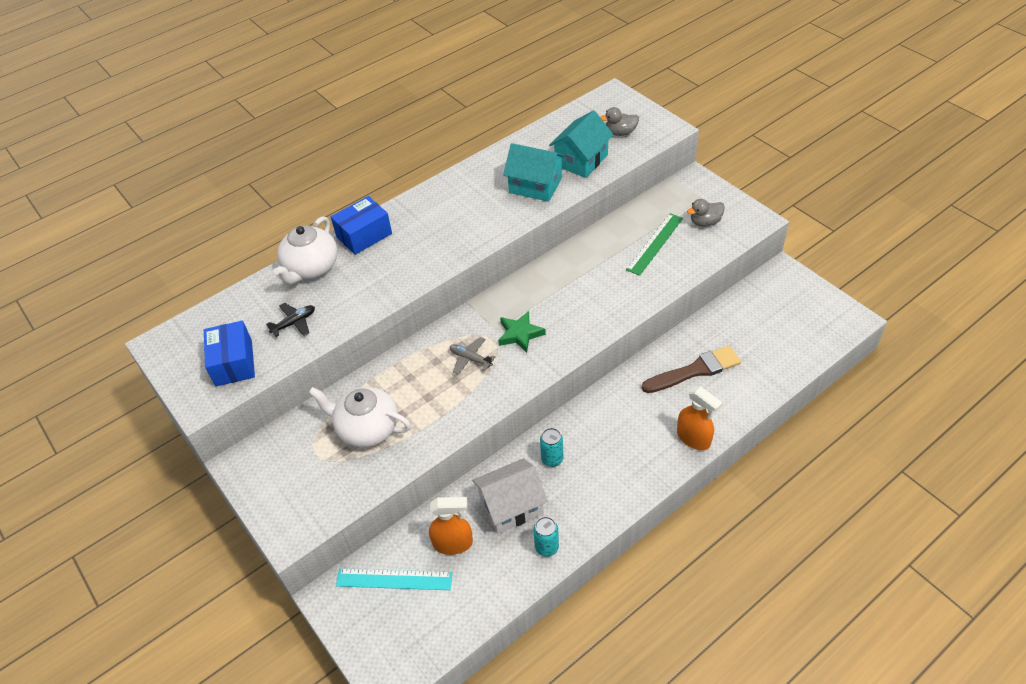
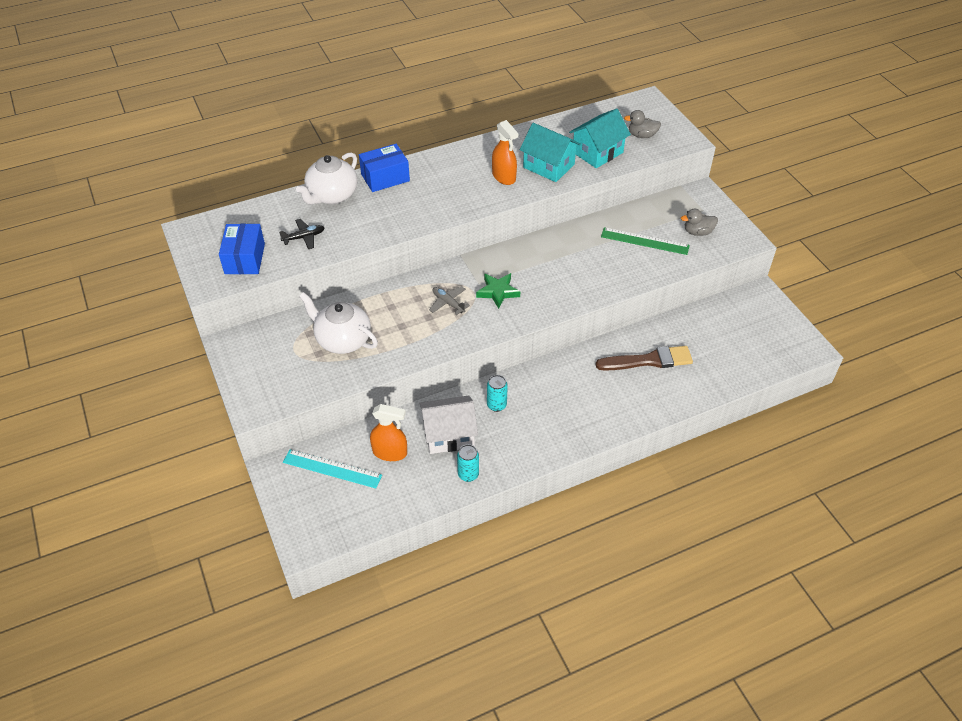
camera: 10 degrees right, 0 degrees up
green ruler [626,213,683,276] -> green ruler turned 60 degrees clockwise [601,227,690,255]
orange spray bottle [677,386,723,450] -> orange spray bottle moved to [492,120,518,185]

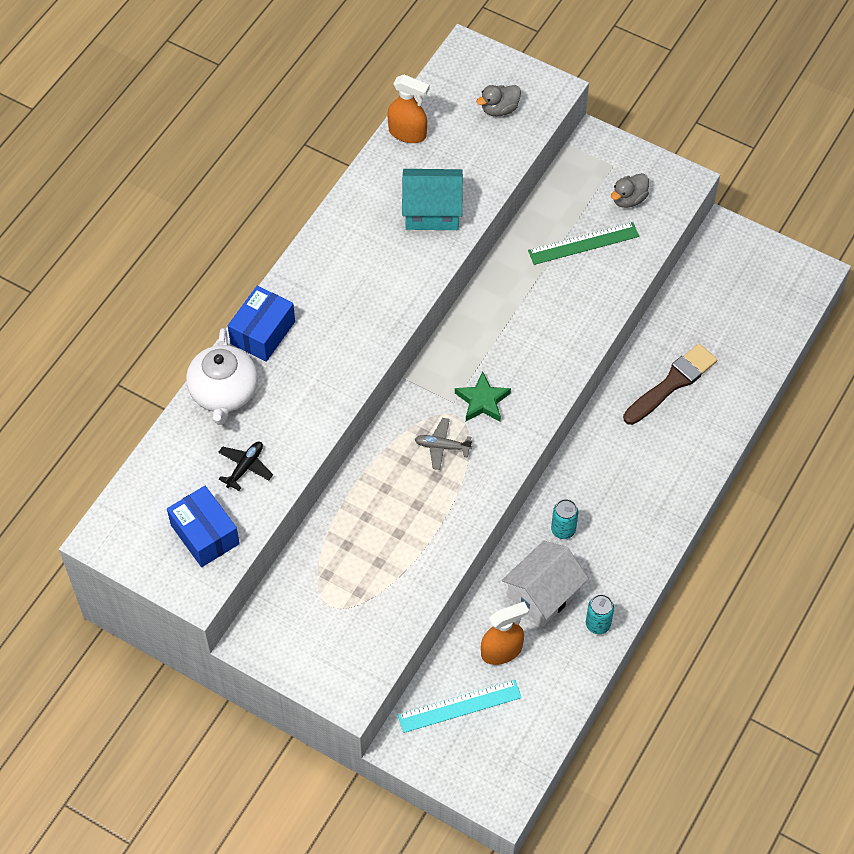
camera: 35 degrees left, 10 degrees up
white teapot [299,292,378,354] -> none
orange spray bottle [492,120,518,185] -> orange spray bottle moved to [387,75,429,143]
turquoise house [569,109,631,168] -> none

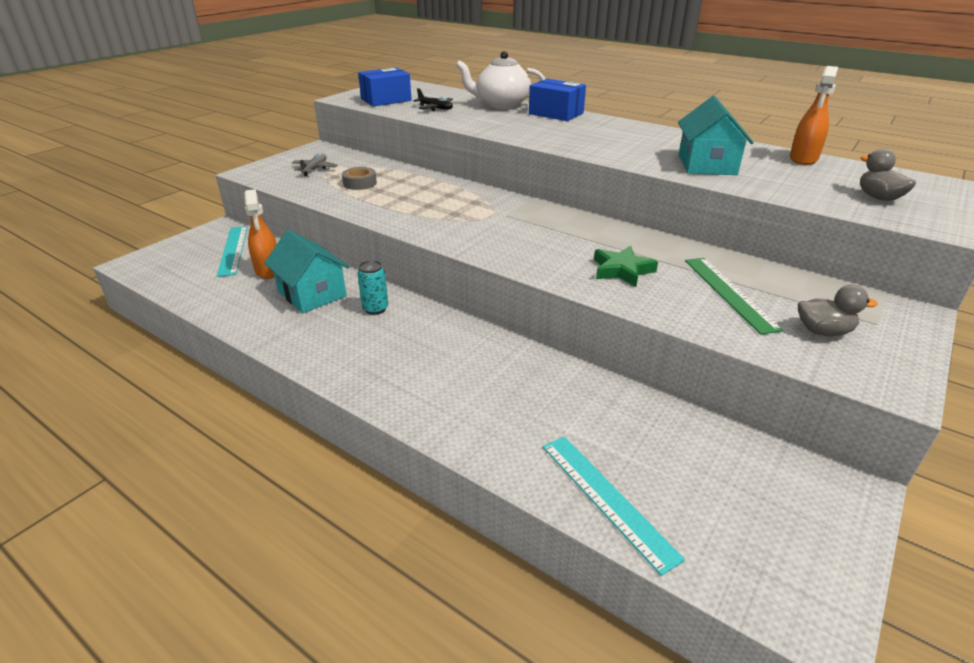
camera: 95 degrees right, 25 degrees down
grey plane [415,418,472,470] -> grey plane moved to [292,153,338,176]
green star [455,371,511,422] -> green star moved to [594,246,658,287]
white house [502,540,589,627] -> turquoise house [264,230,349,313]
turquoise can [586,594,614,634] -> none
grey duck [611,173,649,208] -> grey duck turned 135 degrees clockwise [798,285,878,336]
brown brush [623,344,717,425] -> none
none -> grey tape [342,167,377,190]
none -> turquoise ruler [543,436,685,576]

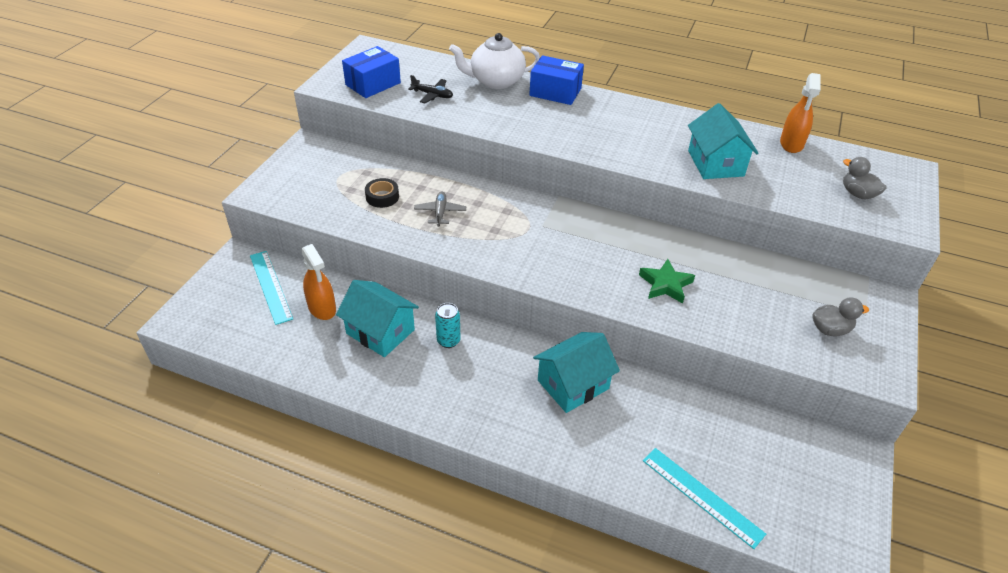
camera: 15 degrees left, 10 degrees up
grey plane [292,153,338,176] -> grey plane moved to [414,191,466,227]
grey tape [342,167,377,190] -> black tape [365,178,399,208]
green ruler [685,258,783,335] -> none
none -> turquoise house [533,332,620,413]

